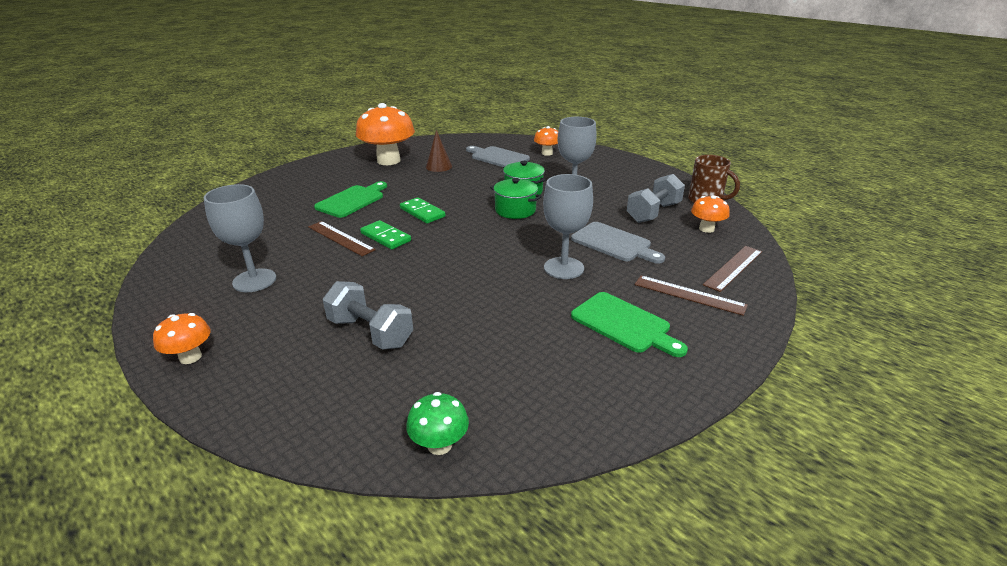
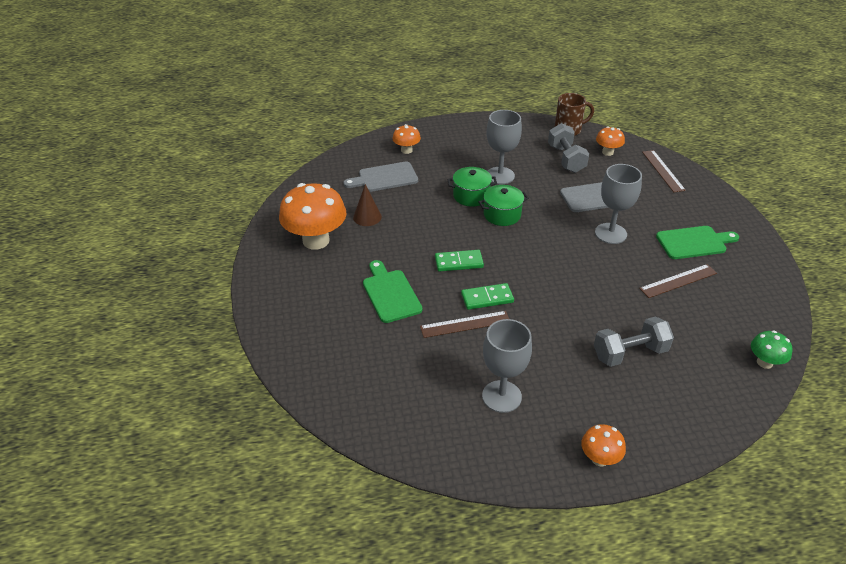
camera: 55 degrees left, 10 degrees up
brown ruler [635,275,748,316] -> brown ruler moved to [639,264,717,298]

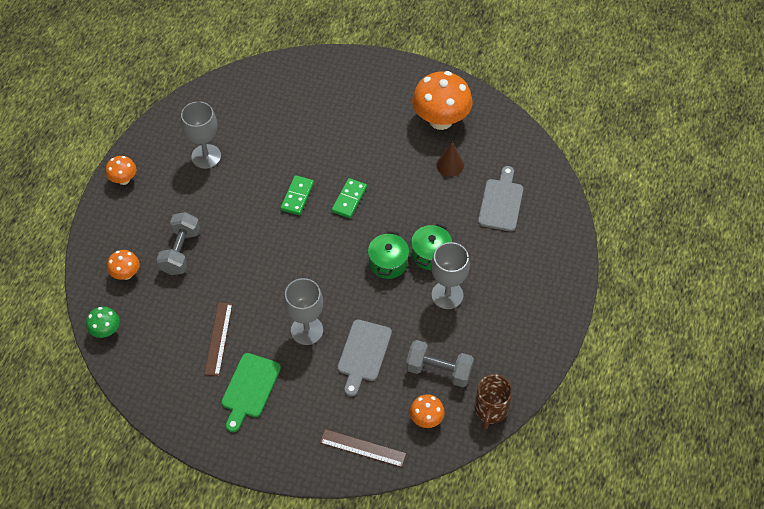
camera: 120 degrees right, 15 degrees up
green cutting board [363,260,423,323] -> none
orange mushroom [392,124,421,154] -> orange mushroom moved to [107,250,139,280]
brown ruler [420,311,509,338] -> none

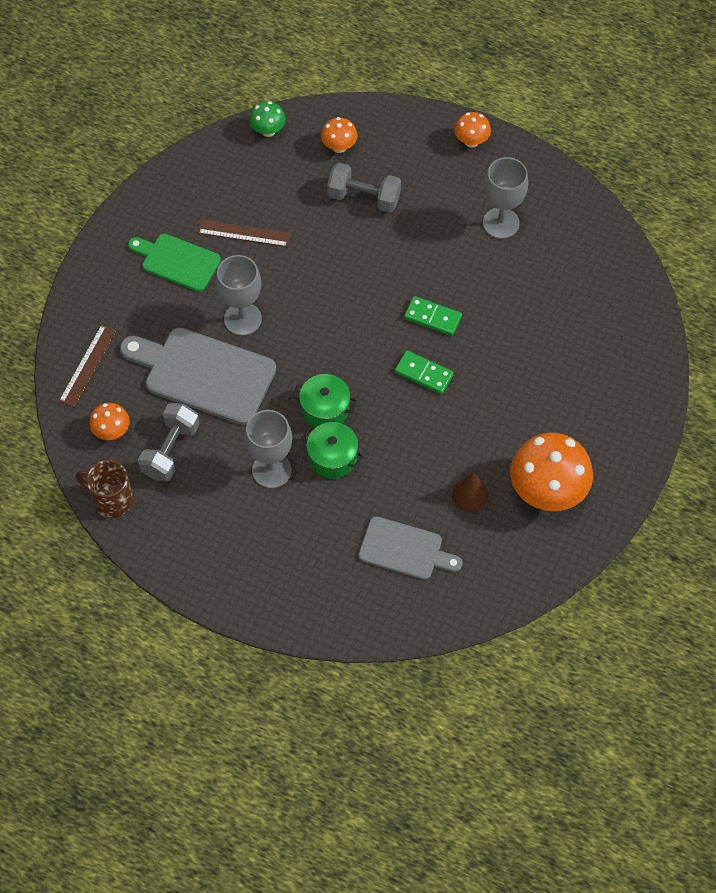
camera: 95 degrees right, 5 degrees up
grey cutting board [338,319,392,397] -> grey cutting board [120,328,276,425], size x1.61

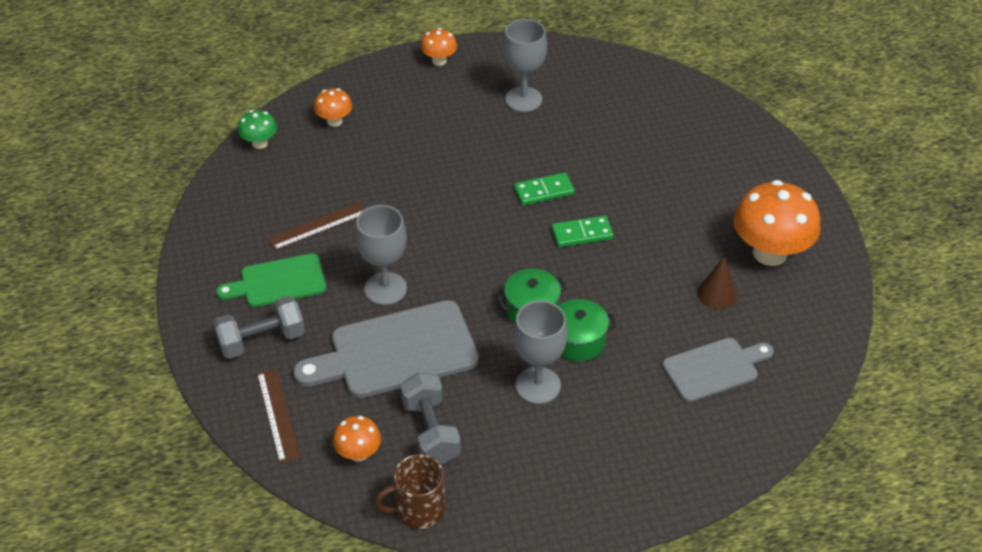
camera: 40 degrees left, 15 degrees down
grey dumbbell [327,163,401,213] -> grey dumbbell moved to [213,296,305,359]

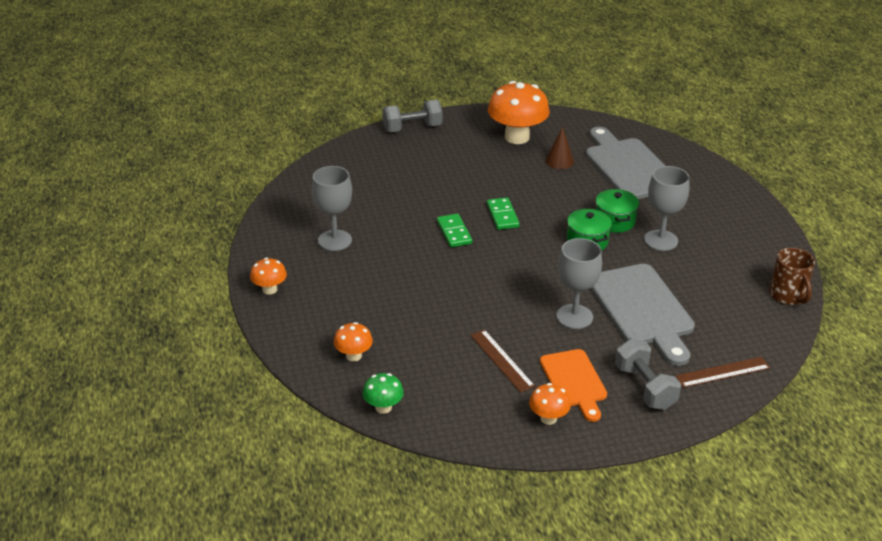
camera: 90 degrees left, 10 degrees down
green cutting board [216,253,326,307] -> orange cutting board [540,349,607,422]
orange mushroom [333,416,381,462] -> orange mushroom moved to [529,383,571,425]
grey dumbbell [400,373,461,465] -> grey dumbbell moved to [382,100,442,132]
grey cutting board [662,338,774,402] -> grey cutting board [586,127,665,199], size x1.61

